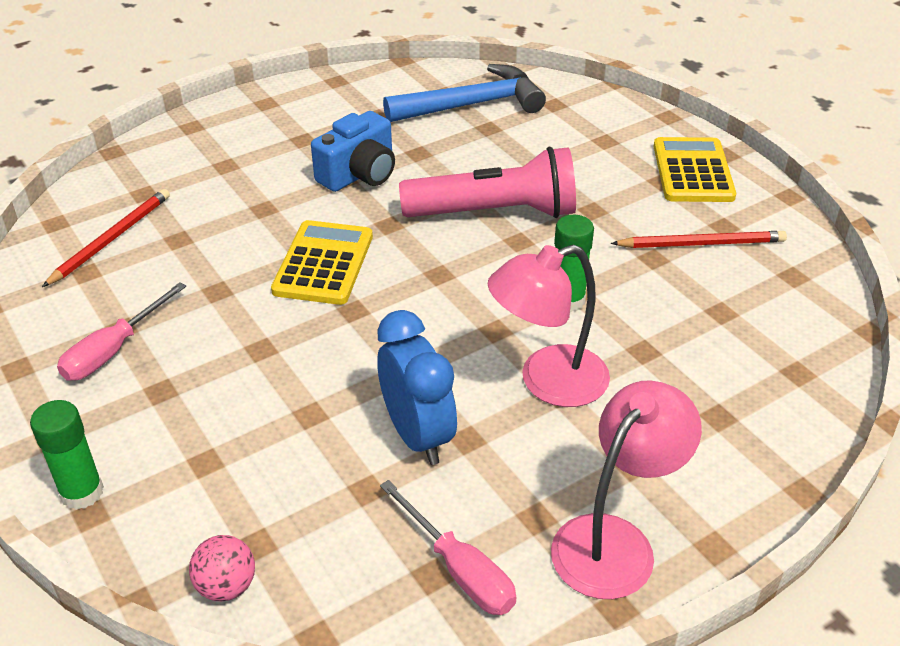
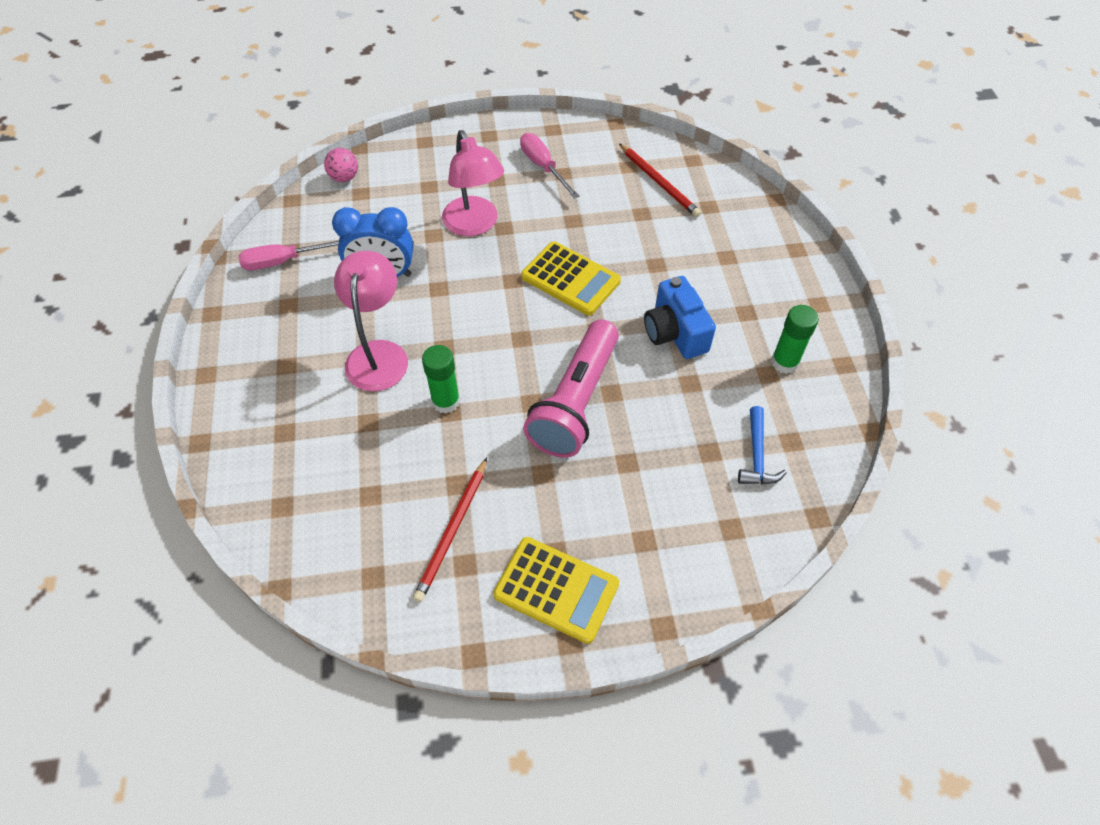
camera: 115 degrees right, 15 degrees up
green glue stick [30,400,104,510] -> green glue stick moved to [771,305,819,374]
blue hammer [383,64,546,122] -> blue hammer [738,406,787,484], size x0.54
pink lamp [551,380,702,599] -> pink lamp moved to [442,130,504,236]

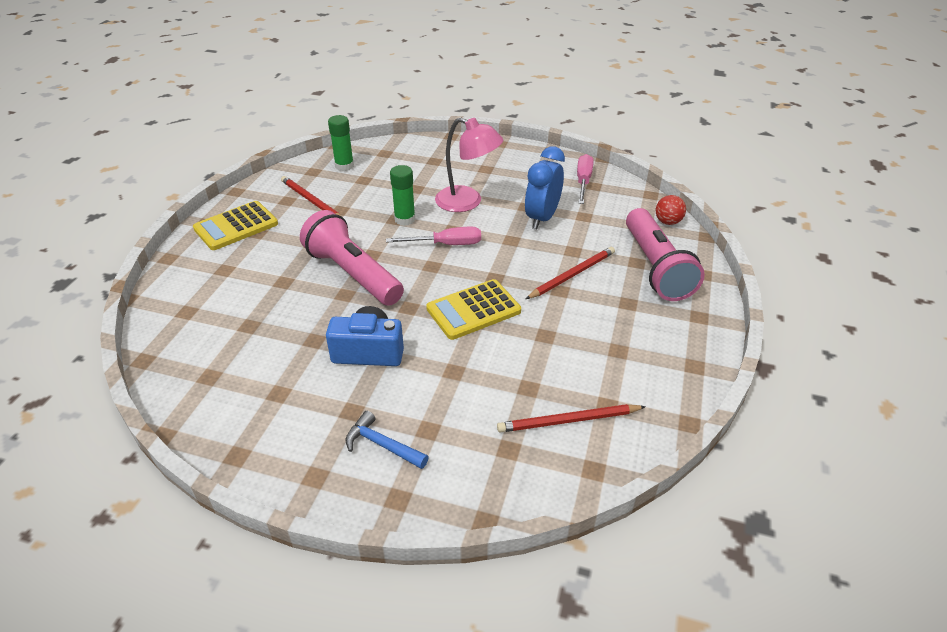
camera: 115 degrees right, 15 degrees down
pink ball [324,148,358,182] -> red ball [656,195,686,225]
pink lamp [442,130,504,236] -> red pencil [526,247,615,299]
pink screwdriver [520,133,579,199] -> pink screwdriver moved to [386,227,481,245]
blue hammer [738,406,787,484] -> blue hammer moved to [346,411,429,469]
green glue stick [771,305,819,374] -> green glue stick moved to [328,115,354,171]
none -> pink flashlight [626,208,705,301]

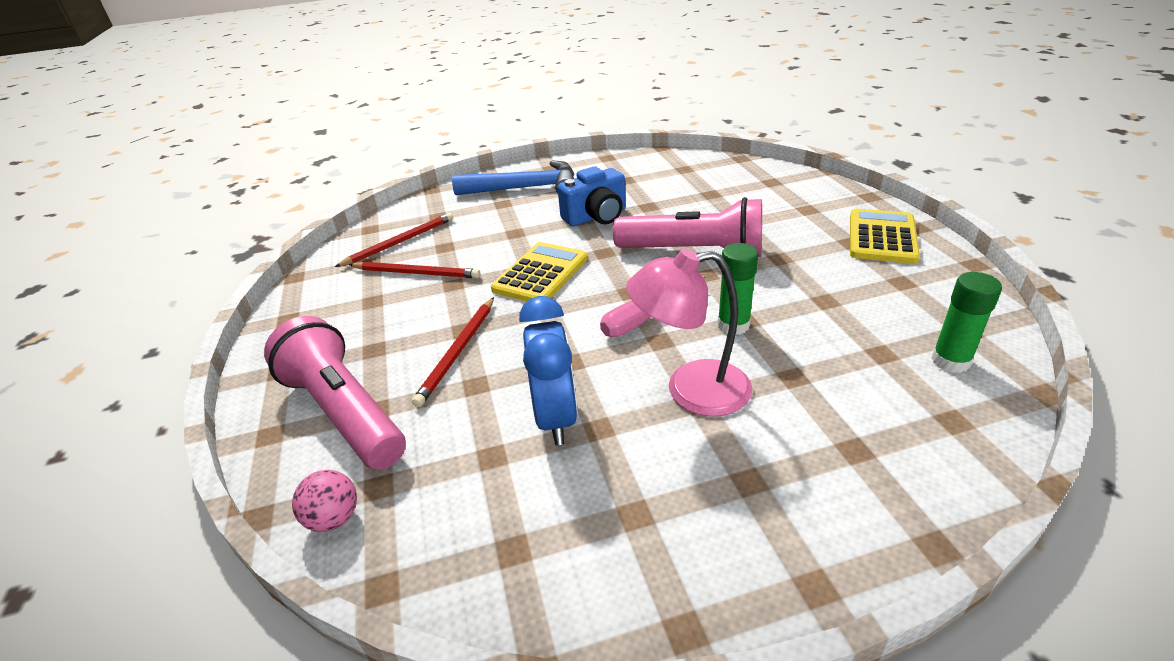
camera: 150 degrees right, 5 degrees down
red pencil [281,176,341,216] -> red pencil moved to [349,262,480,278]
blue hammer [346,411,429,469] -> blue hammer [452,160,574,195], size x1.87
pink screwdriver [577,154,593,204] -> none
red ball [656,195,686,225] -> pink ball [292,470,357,532]

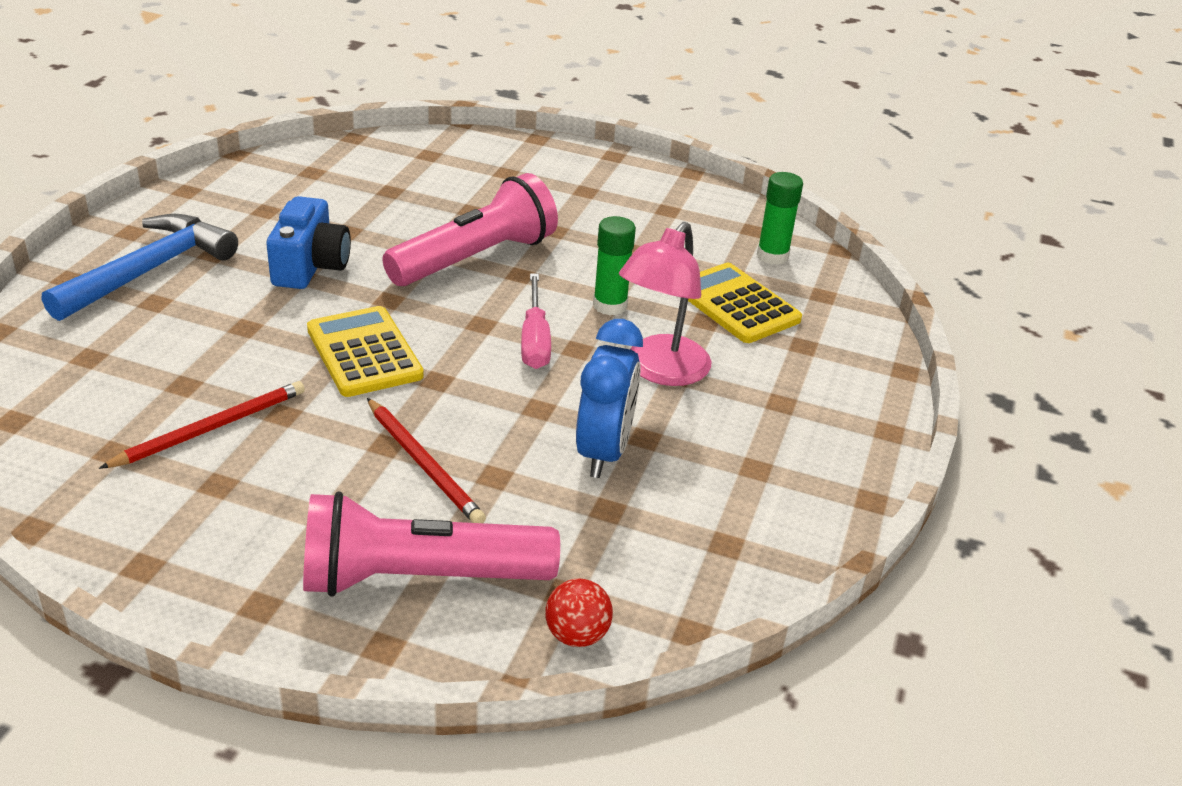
camera: 60 degrees left, 0 degrees up
pink ball [292,470,357,532] -> red ball [545,578,613,647]
red pencil [335,213,453,267] -> none
blue clock [519,296,578,445] -> blue clock turned 75 degrees clockwise [576,319,643,478]
yellow calculator [850,209,920,264] -> yellow calculator moved to [688,263,802,343]

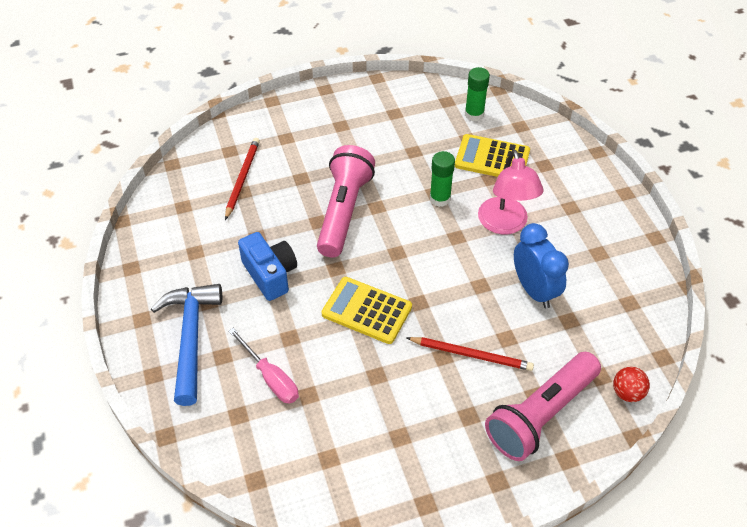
camera: 35 degrees left, 15 degrees up
red pencil [99,381,305,469] -> red pencil moved to [225,138,260,220]
pink screwdriver [521,273,551,369] -> pink screwdriver moved to [228,328,299,404]

